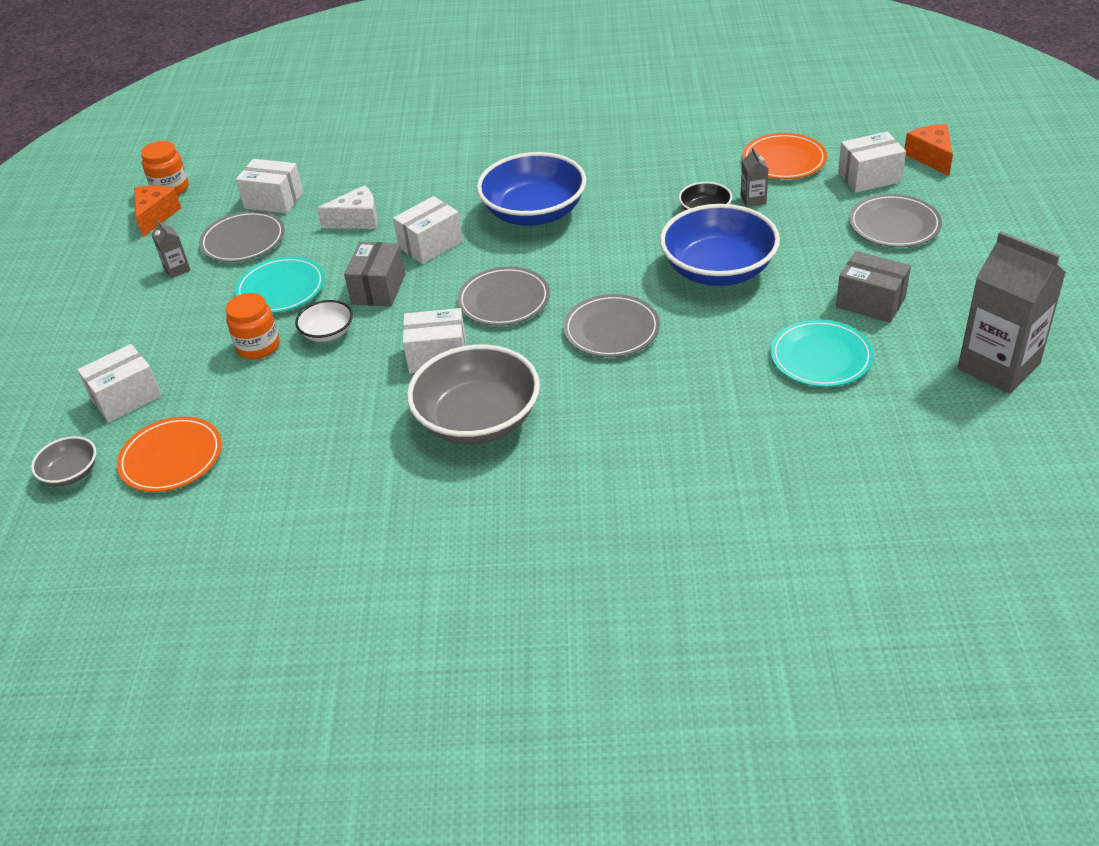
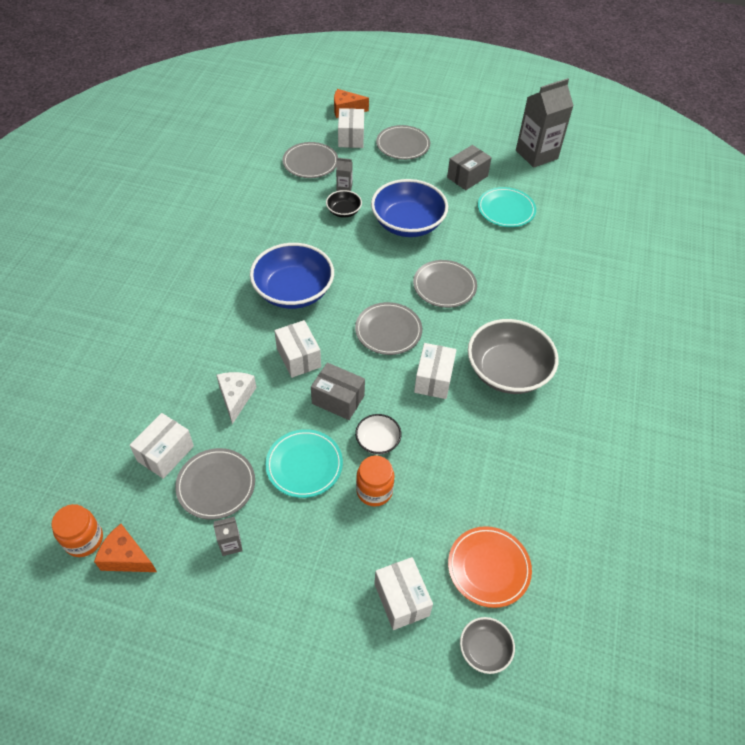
camera: 80 degrees left, 10 degrees up
orange plate [742,133,827,179] -> grey plate [282,142,338,178]

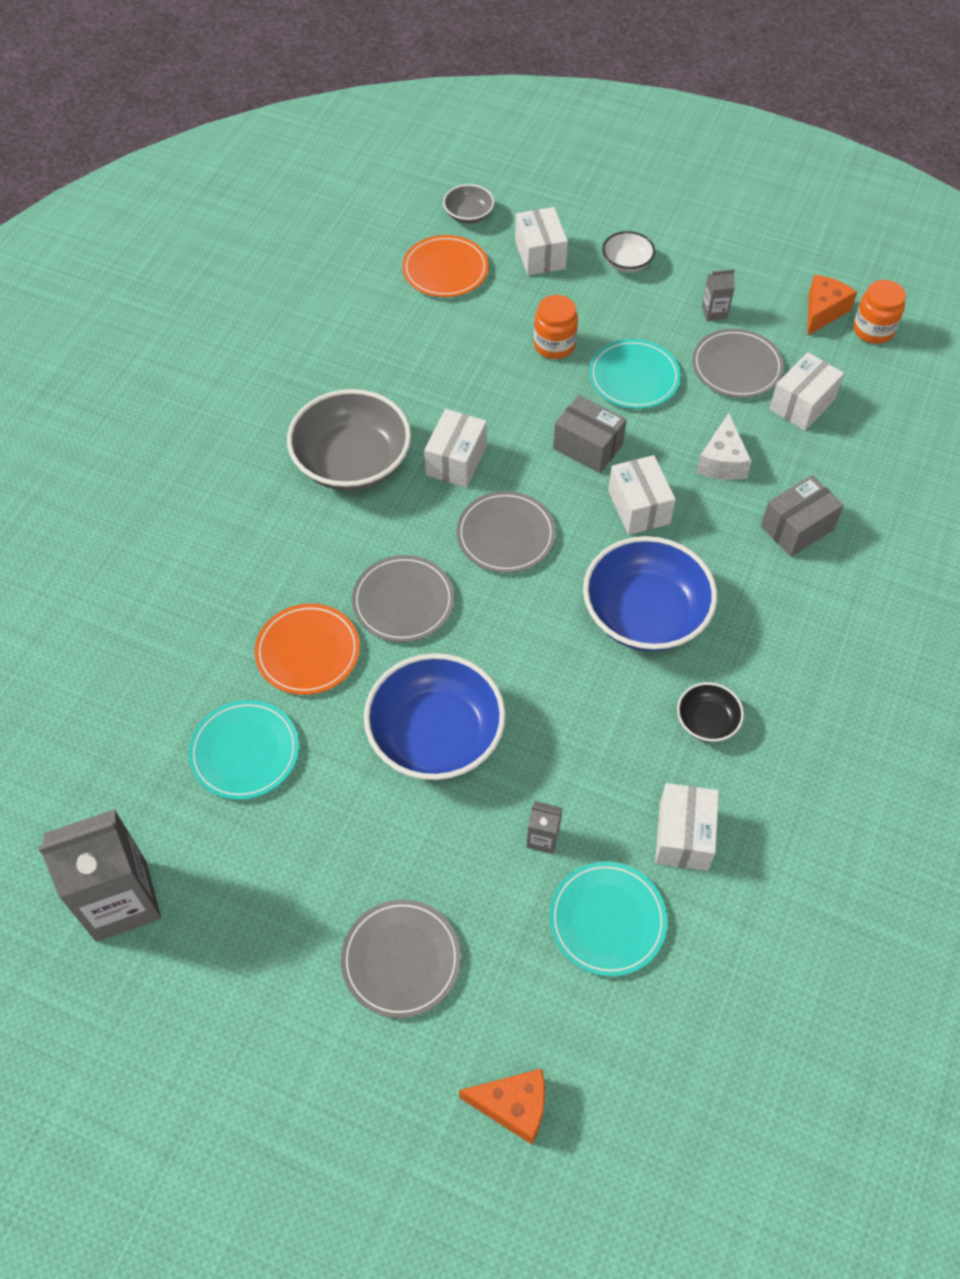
camera: 170 degrees left, 5 degrees up
orange cheese [94,524,157,572] -> orange cheese turned 90 degrees counterclockwise [807,275,857,336]
grey plate [282,142,338,178] -> turquoise plate [549,861,668,977]
black bowl [326,190,362,218] -> black bowl moved to [677,682,744,742]
white box [338,108,364,148] -> white box moved to [655,783,719,871]
white bowl [355,414,401,454] -> white bowl moved to [602,231,655,272]
grey box [447,145,492,190] -> grey box moved to [761,475,844,557]
none -> orange plate [255,603,360,695]

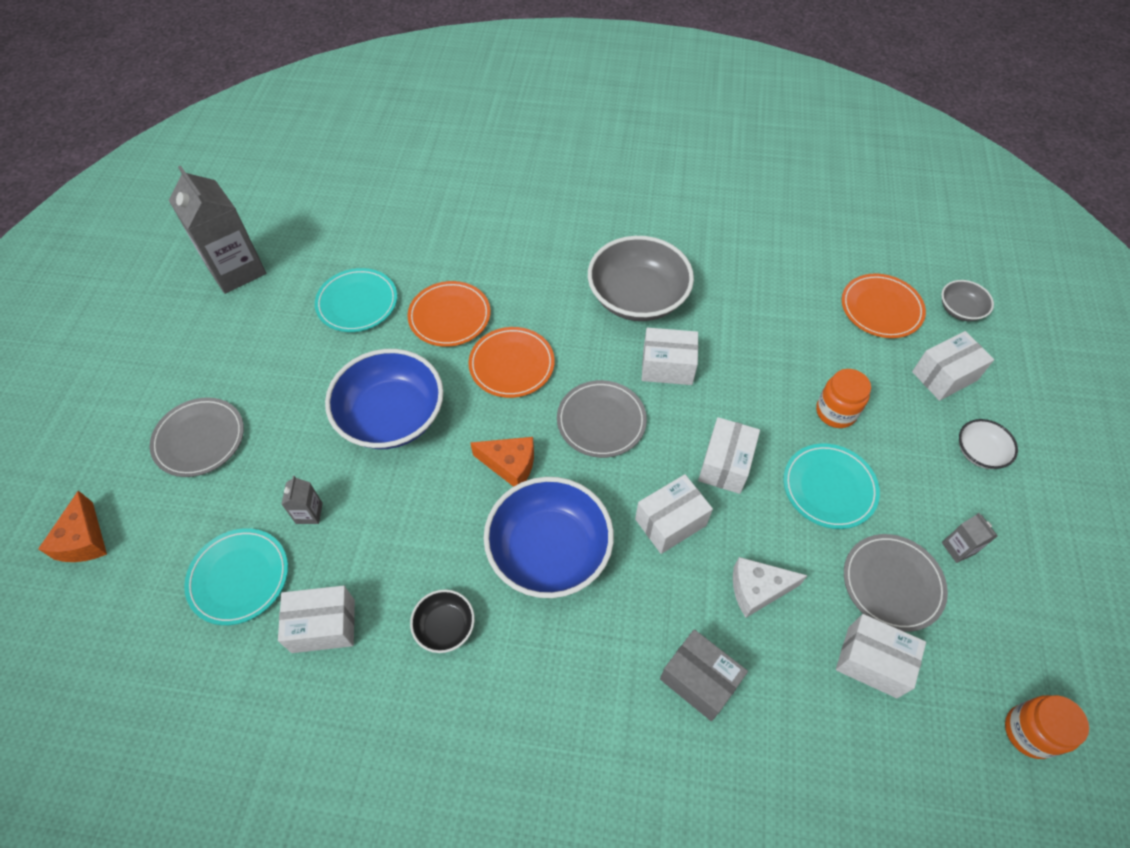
camera: 75 degrees right, 0 degrees up
grey plate [352,555,455,642] -> orange plate [468,327,555,398]
grey box [553,395,627,473] -> white box [698,417,760,494]
orange cheese [807,275,857,336] -> orange cheese moved to [470,437,534,487]

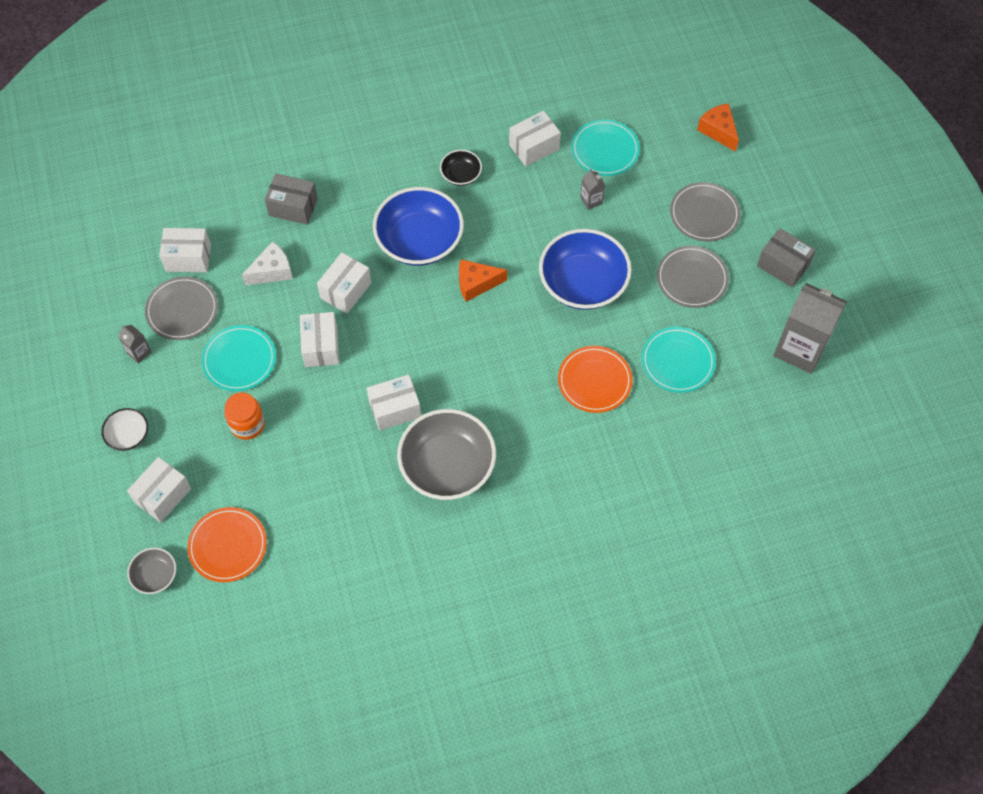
camera: 155 degrees right, 5 degrees up
orange plate [468,327,555,398] -> none
grey plate [557,380,647,458] -> grey plate moved to [657,246,729,308]
orange jar [1005,695,1089,759] -> none
none -> grey box [757,228,816,288]

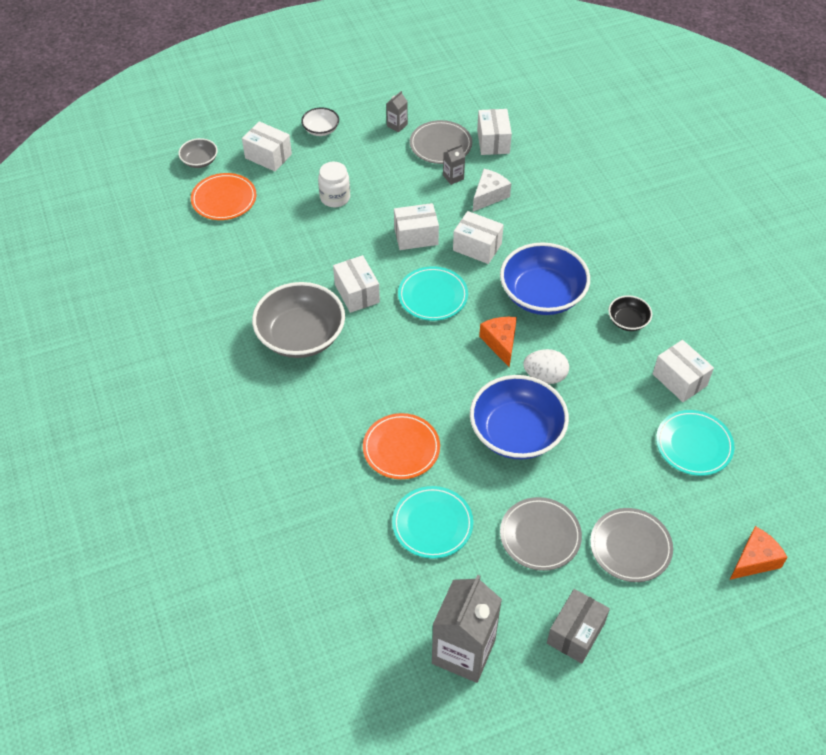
camera: 85 degrees right, 10 degrees down
turquoise plate [202,325,276,391] -> turquoise plate moved to [398,266,468,321]
orange jar [224,392,265,440] -> white jar [318,162,350,207]
white cheese [242,241,293,285] -> white cheese turned 105 degrees counterclockwise [473,169,511,212]
grey box [265,173,318,225] -> none
grey carton [580,169,605,210] -> grey carton moved to [443,144,465,185]
none -> white egg [523,349,569,384]

